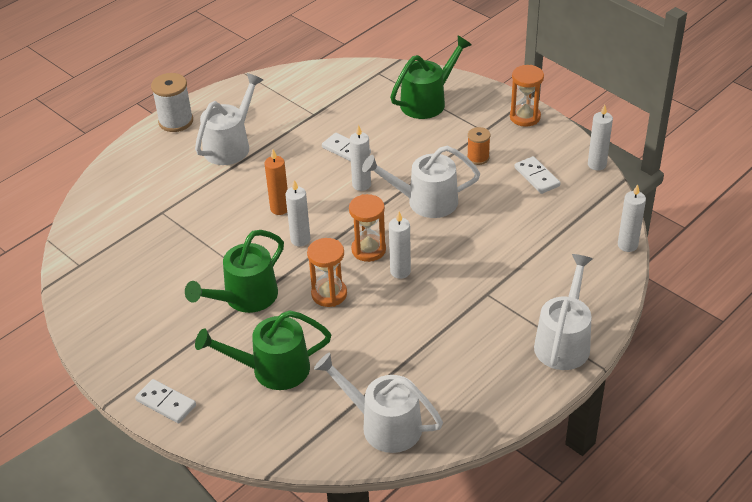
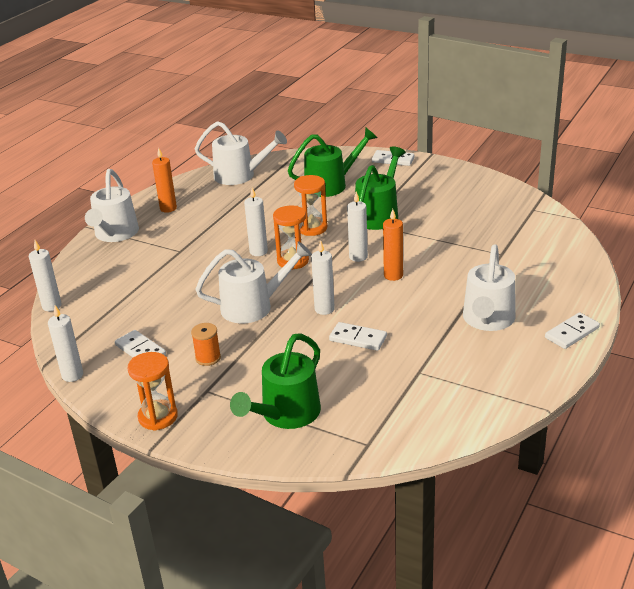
camera: 165 degrees right, 10 degrees down
white spool [151,73,193,132] -> white domino [545,312,600,349]
none -> orange candle [152,148,177,213]

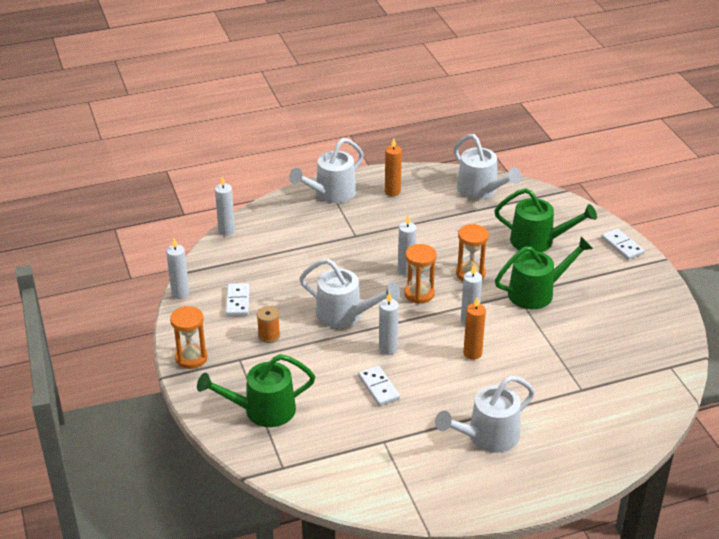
camera: 40 degrees right, 5 degrees up
white domino [545,312,600,349] -> none

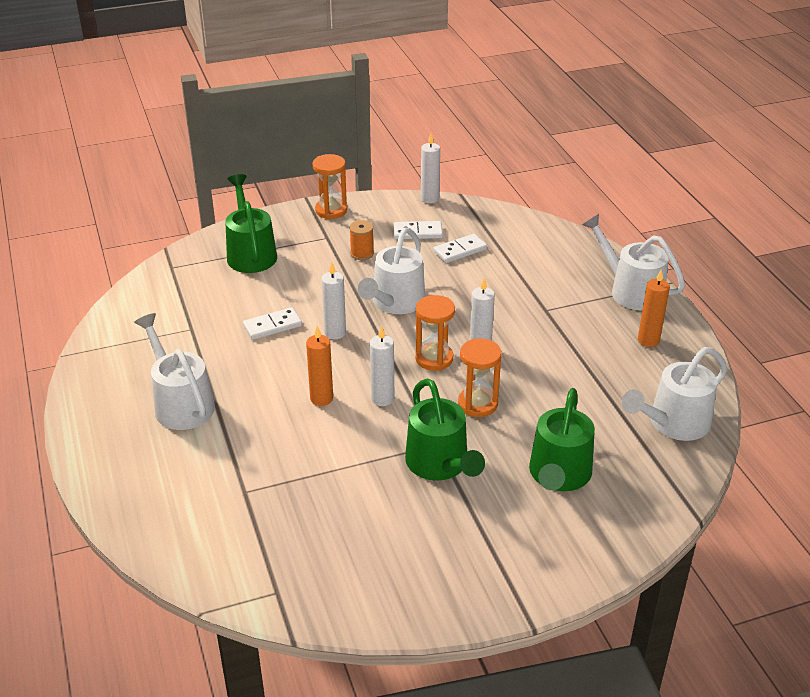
camera: 90 degrees right, 0 degrees up
white candle [215,176,235,236] -> none
white domino [601,228,644,260] -> white domino moved to [433,234,487,263]

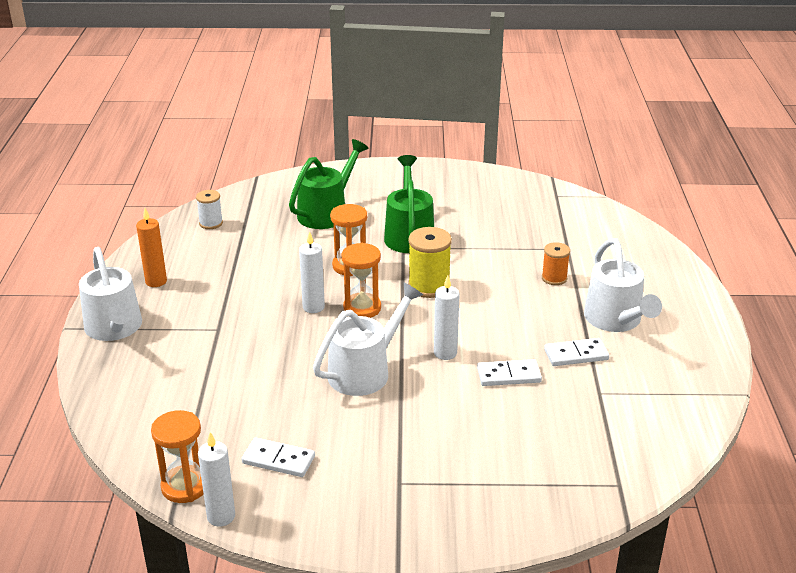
camera: 160 degrees left, 5 degrees down
green watering can [225,174,277,273] -> none
orange candle [306,326,333,406] -> none
orange hourglass [312,154,347,219] -> orange hourglass moved to [151,410,203,503]
orange spool [349,220,374,260] -> orange spool moved to [542,242,570,285]
white candle [370,326,394,406] -> yellow spool [408,227,452,298]
white domino [433,234,487,263] -> white domino moved to [544,338,609,366]
white watering can [622,347,727,441] -> white spool [196,190,223,229]

